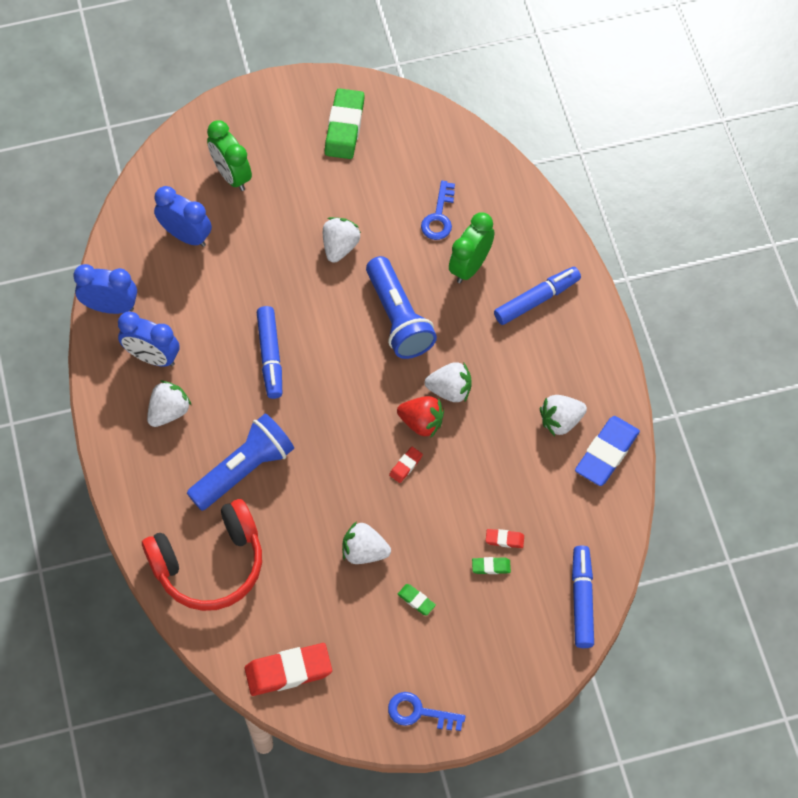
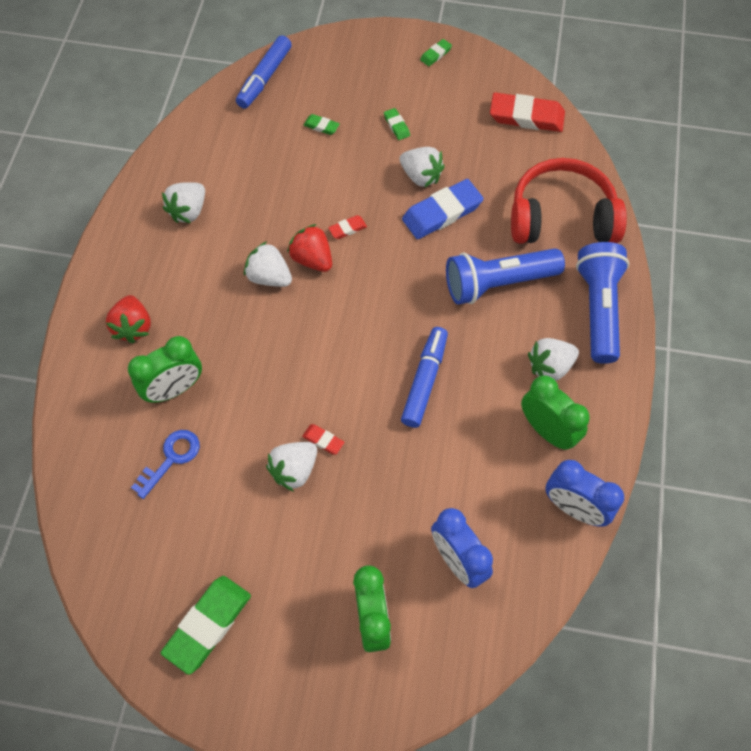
camera: 155 degrees left, 0 degrees up
blue clock [118,312,180,367] -> green clock [521,375,590,450]
blue flashlight [366,256,437,359] -> blue flashlight moved to [576,242,629,364]
blue key [388,692,466,731] -> green eraser [420,39,452,66]
red eraser [486,529,524,548] -> red eraser moved to [302,424,344,455]
blue marker [494,267,581,325] -> red strawberry [106,295,151,343]
white strawberry [540,395,587,436] -> white strawberry turned 120 degrees clockwise [162,182,205,223]
blue eraser [575,416,640,486] -> blue eraser moved to [402,179,484,239]

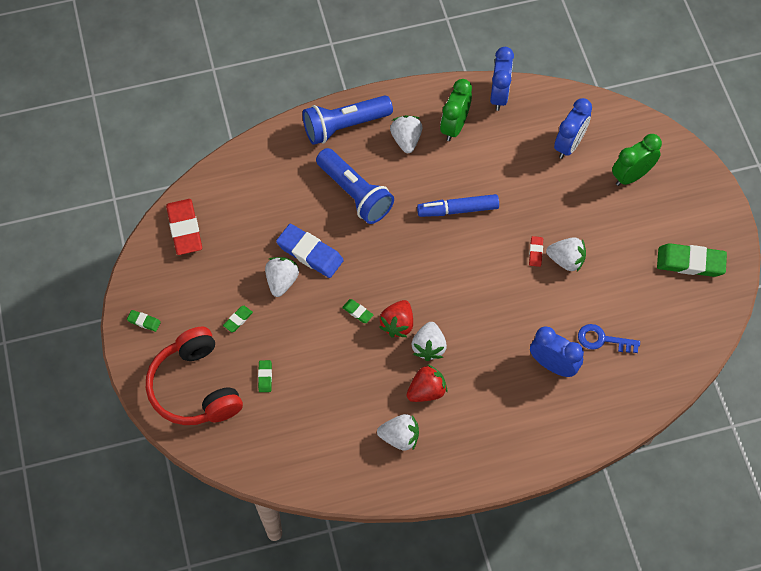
camera: 115 degrees left, 0 degrees up
red strawberry [106,295,151,343] -> red strawberry moved to [407,364,447,402]
green clock [128,336,202,403] -> blue clock [530,327,584,377]
blue marker [236,35,292,109] -> none
red eraser [328,215,367,239] -> green eraser [342,299,373,323]
red headphones [511,158,627,243] -> red headphones moved to [146,327,243,425]
white strawberry [528,338,579,381] -> white strawberry turned 135 degrees counterclockwise [390,115,422,153]

